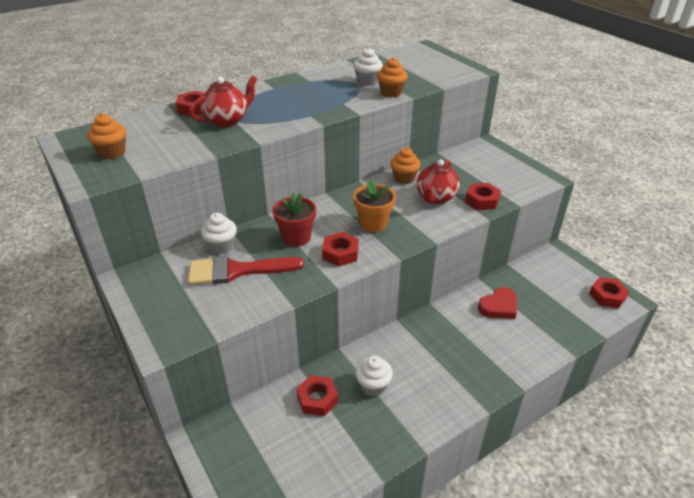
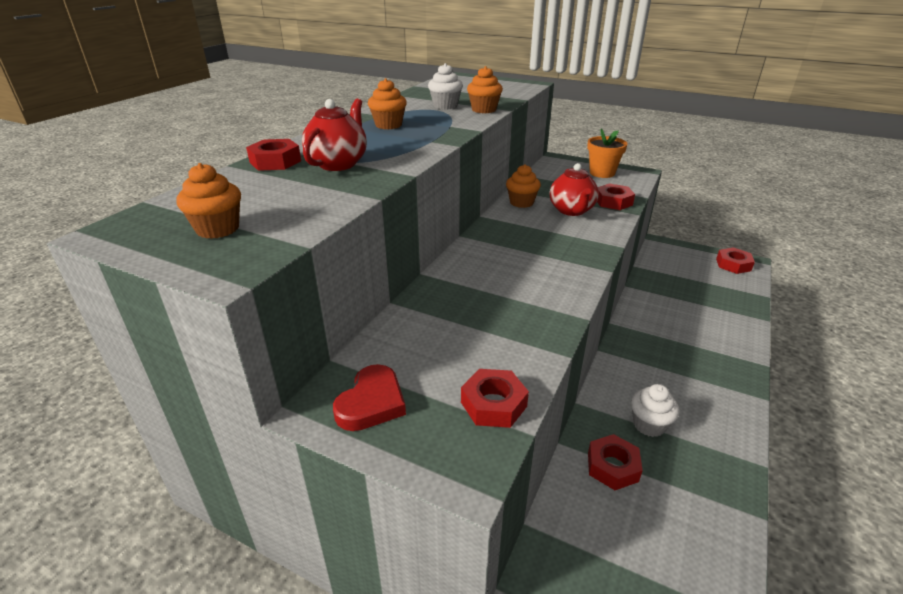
camera: 30 degrees left, 5 degrees down
red brush [188,256,304,285] -> none
white cupcake [201,213,237,254] -> none
red flower pot [272,192,316,247] -> none
red nut [322,232,359,267] -> red nut moved to [461,369,529,428]
orange flower pot [353,179,396,232] -> orange flower pot moved to [587,129,627,178]
red heart [478,287,517,319] -> red heart moved to [333,364,406,431]
none -> orange cupcake [368,78,407,130]

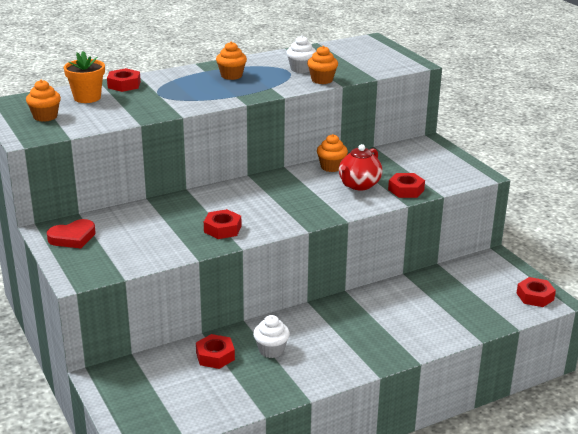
camera: 35 degrees right, 5 degrees down
red teapot [302,98,367,171] -> none
red nut [461,369,529,428] -> red nut moved to [204,209,241,239]
orange flower pot [587,129,627,178] -> orange flower pot moved to [64,51,105,103]

